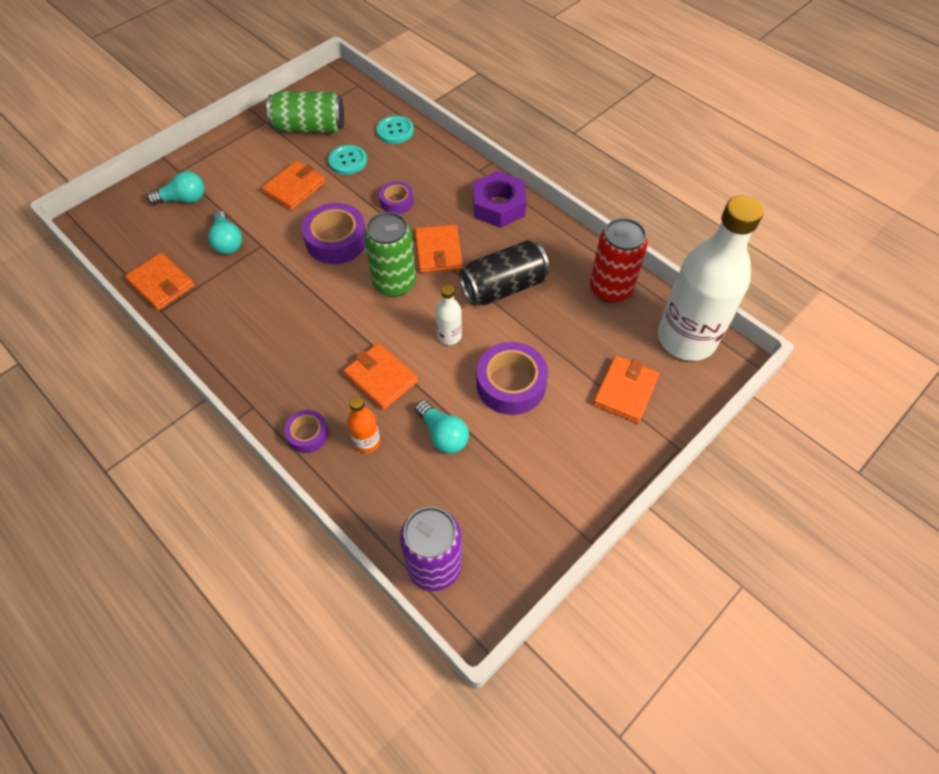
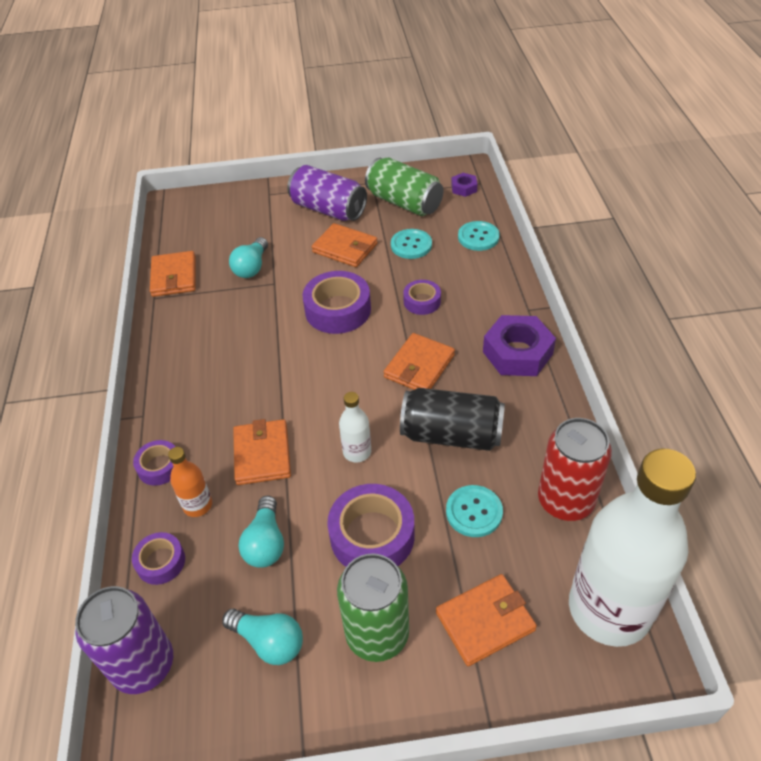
camera: 40 degrees right, 10 degrees down
turquoise light bulb [147,171,205,205] -> turquoise light bulb moved to [222,609,303,665]
orange wallet [262,160,326,210] -> orange wallet turned 45 degrees clockwise [312,223,378,267]
green can [364,212,416,297] -> green can moved to [337,553,409,662]
none -> purple tape [132,532,185,585]
none -> purple can [287,165,367,221]
none -> turquoise button [446,485,503,537]
none -> purple nut [451,173,478,197]

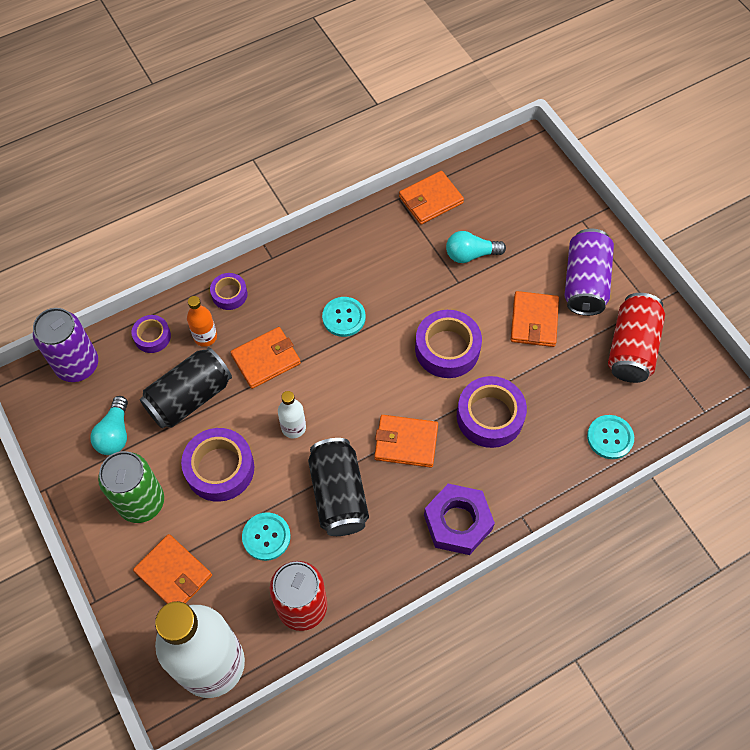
camera: 65 degrees right, 15 degrees up
turquoise light bulb [239,496,284,568] -> black can [140,347,232,428]
green can [365,158,443,216] -> red can [608,293,665,383]
turquoise button [391,229,432,259] -> turquoise button moved to [322,297,366,337]
purple tape [403,280,441,315] -> purple tape [457,376,527,448], size x1.77
purple nut [451,173,478,197] -> none

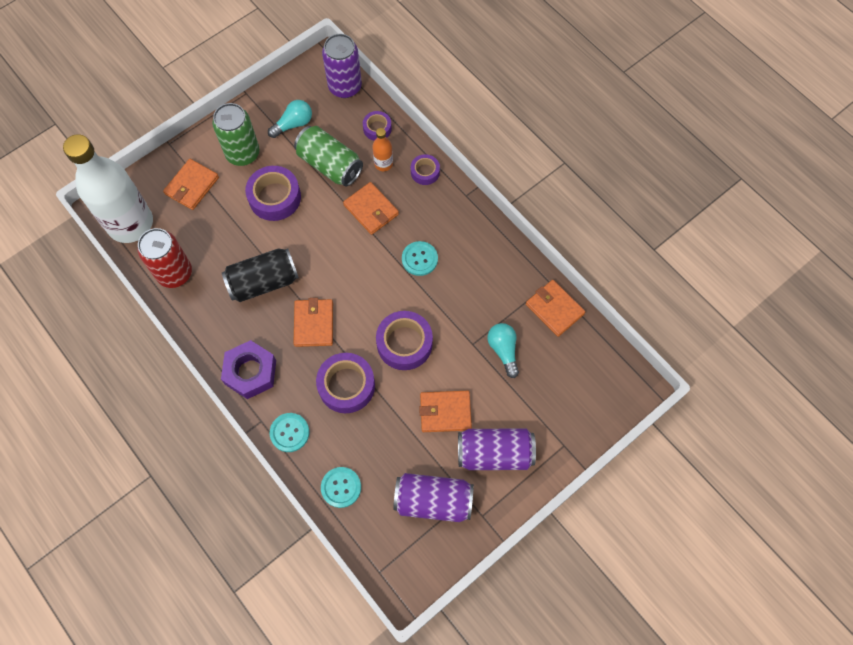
camera: 80 degrees right, 5 degrees up
turquoise light bulb [90,396,128,455] -> turquoise light bulb turned 150 degrees clockwise [268,100,312,138]
black can [140,347,232,428] -> green can [294,126,363,187]
turquoise button [242,512,291,561] -> turquoise button moved to [270,413,309,452]
white bottle [278,391,306,438] -> none
red can [608,293,665,383] -> purple can [393,473,474,522]

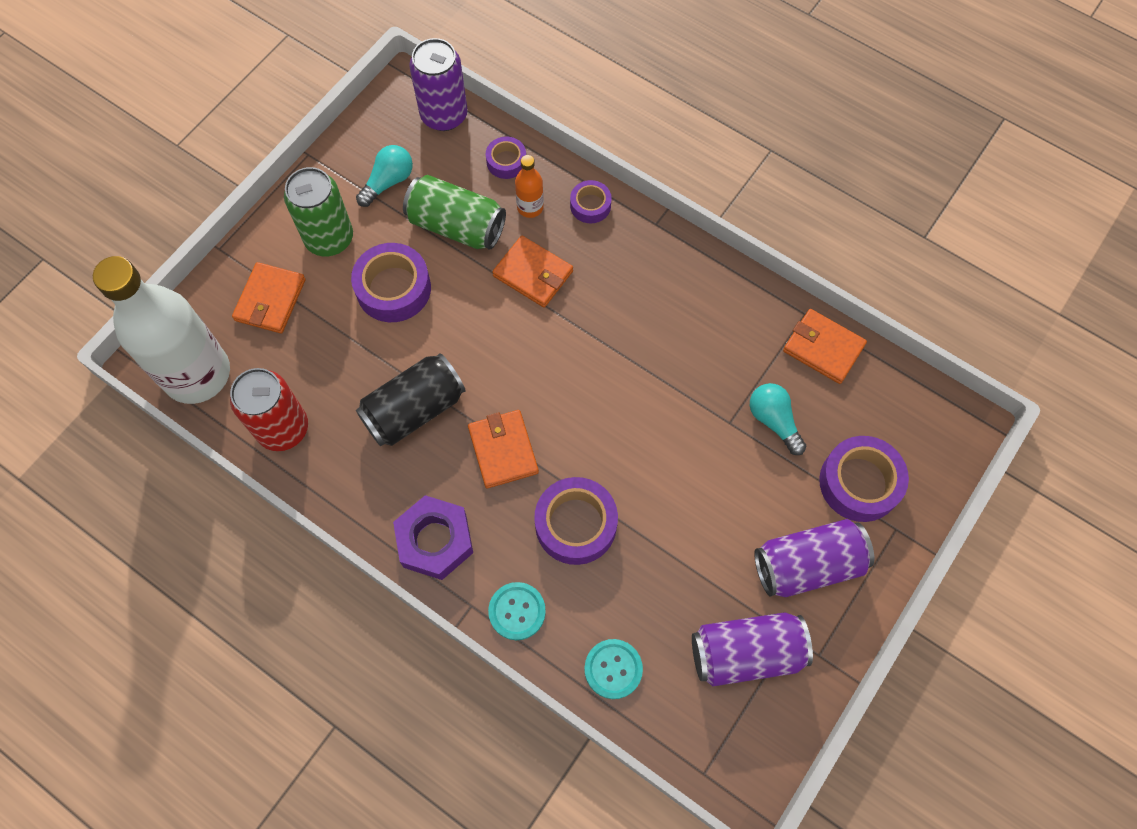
camera: 15 degrees left, 0 degrees up
purple tape [376,311,433,370] -> purple tape moved to [819,436,909,522]
turquoise button [402,241,438,276] -> none
orange wallet [419,391,472,432] -> none

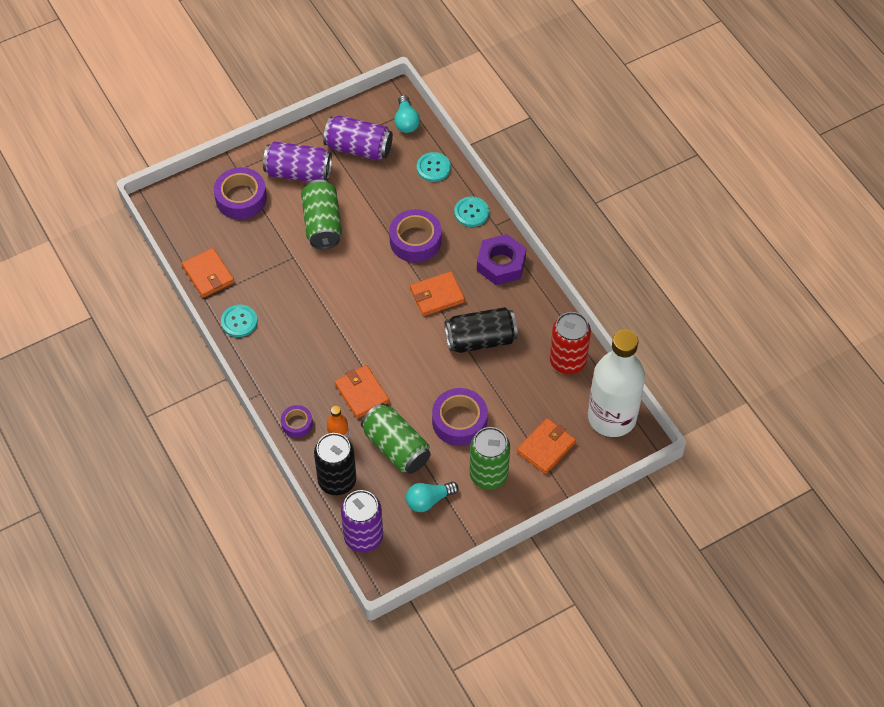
camera: 155 degrees left, 10 degrees down
orange wallet [468,410,539,488] -> orange wallet turned 60 degrees clockwise [410,271,465,316]
purple tape [486,136,526,179] -> black can [314,433,356,495]
turquoise light bulb [750,383,806,455] -> turquoise light bulb moved to [394,95,420,133]
none -> turquoise button [221,305,257,337]
none -> green can [301,179,342,249]

